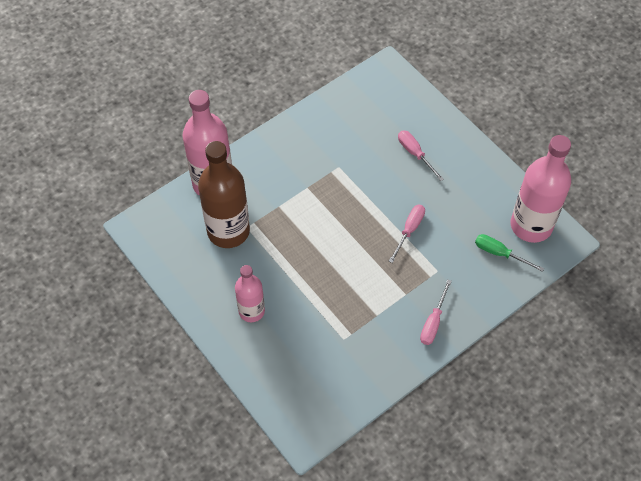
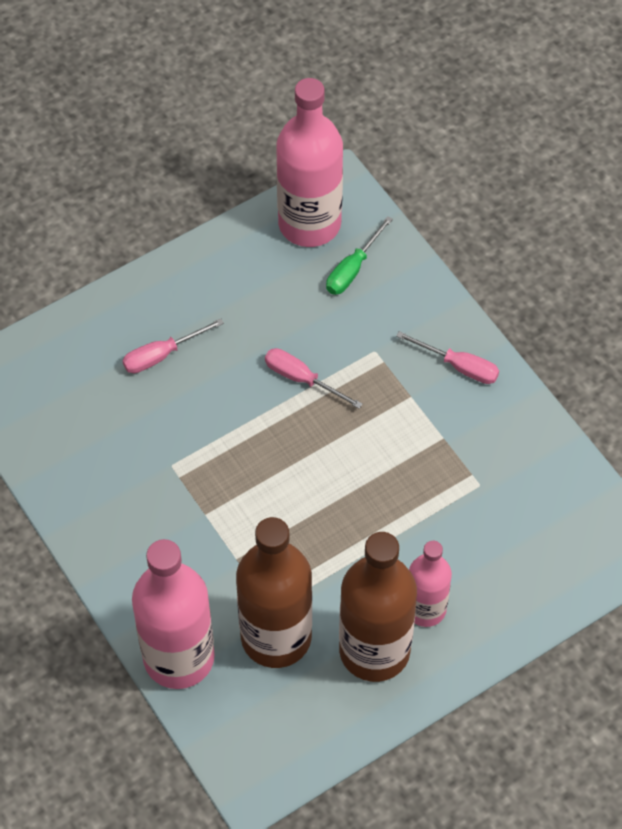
camera: 85 degrees left, 0 degrees up
none -> brown bottle [339,532,417,682]

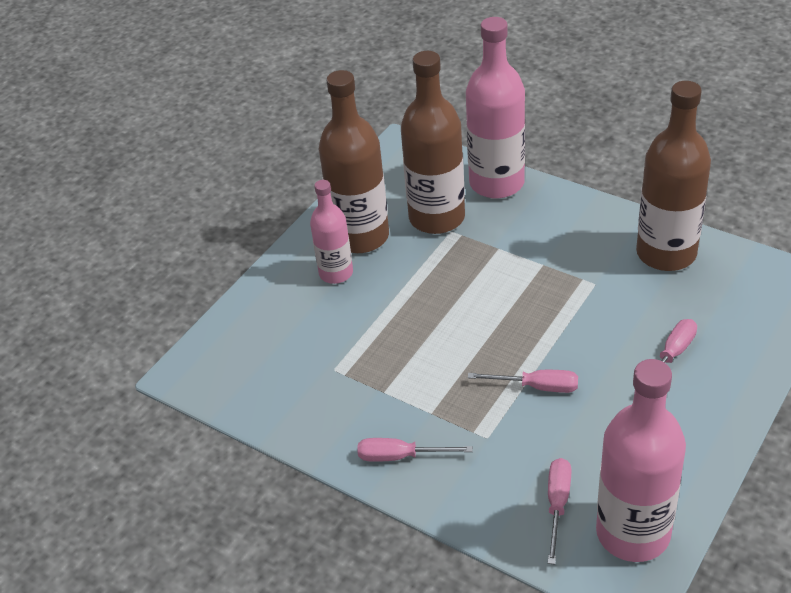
camera: 160 degrees right, 15 degrees down
green screwdriver [326,216,393,295] -> pink screwdriver [548,458,572,564]
none -> brown bottle [636,81,711,271]

